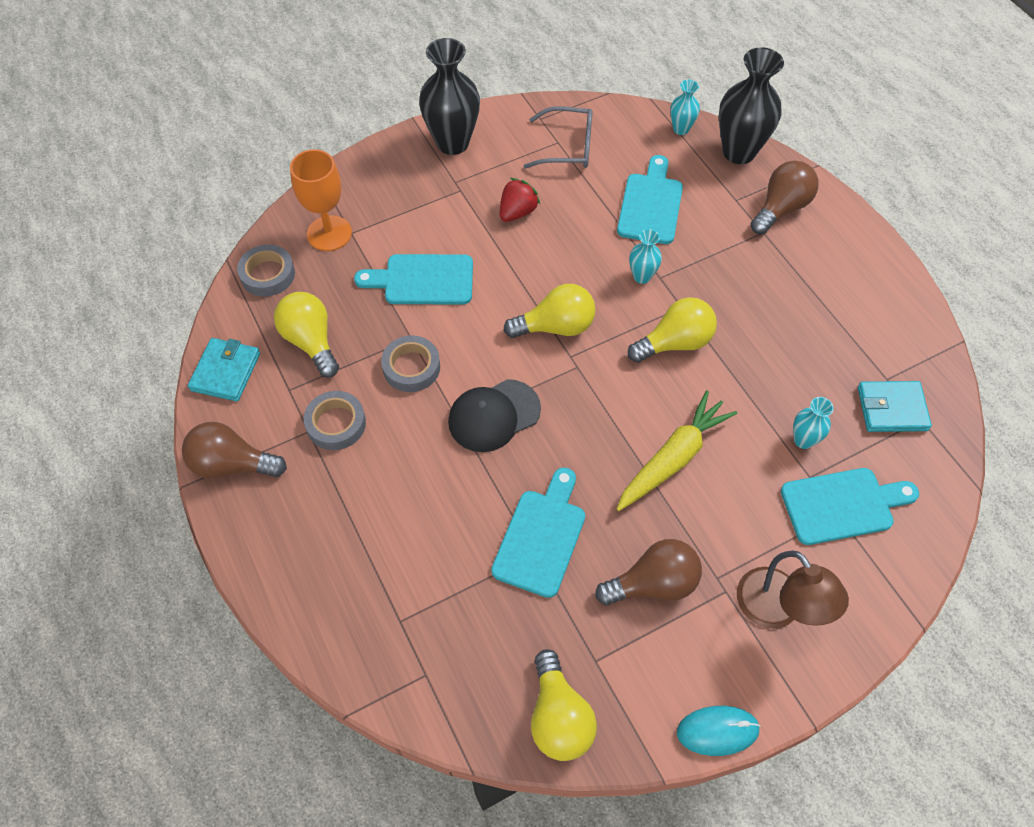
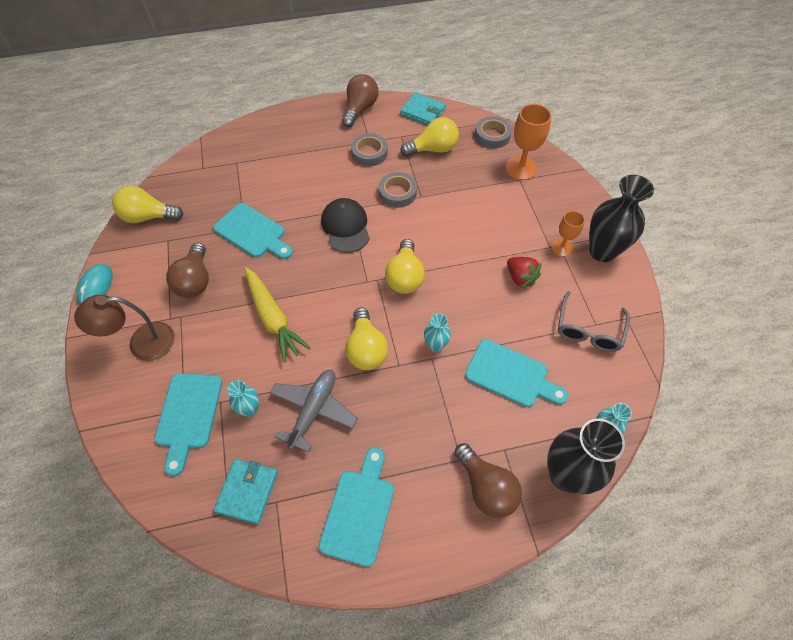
camera: 105 degrees right, 0 degrees up
turquoise cutting board [354,254,473,304] -> turquoise cutting board moved to [319,447,394,567]
none -> grey plane [270,370,358,453]
none -> orange goblet [551,211,585,257]

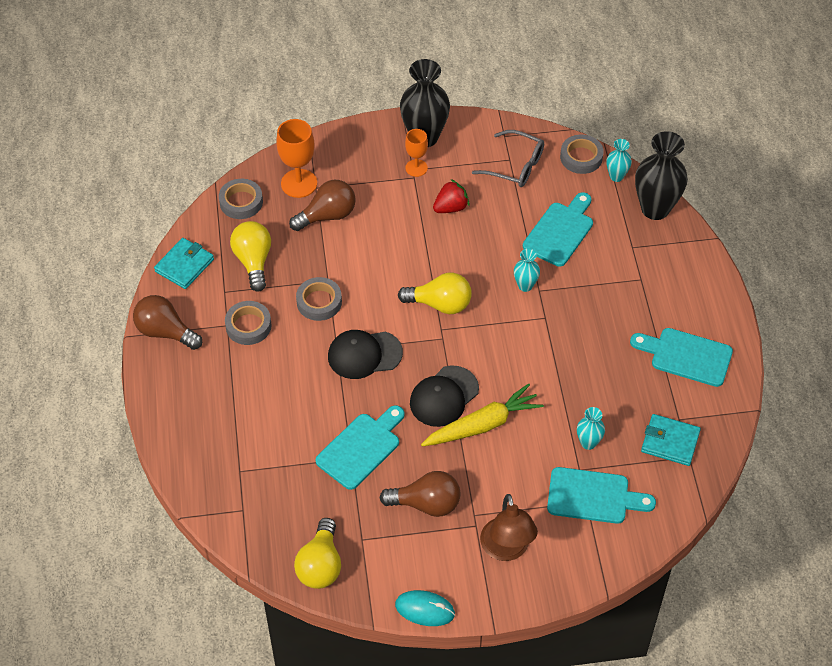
camera: 85 degrees left, 5 degrees down
grey plane [270,370,358,453] -> none
yellow light bulb [345,308,388,370] -> none
brown light bulb [454,443,522,518] -> brown light bulb moved to [289,180,356,231]
none -> black cap [410,366,479,427]
none -> grey tape [560,135,604,174]

